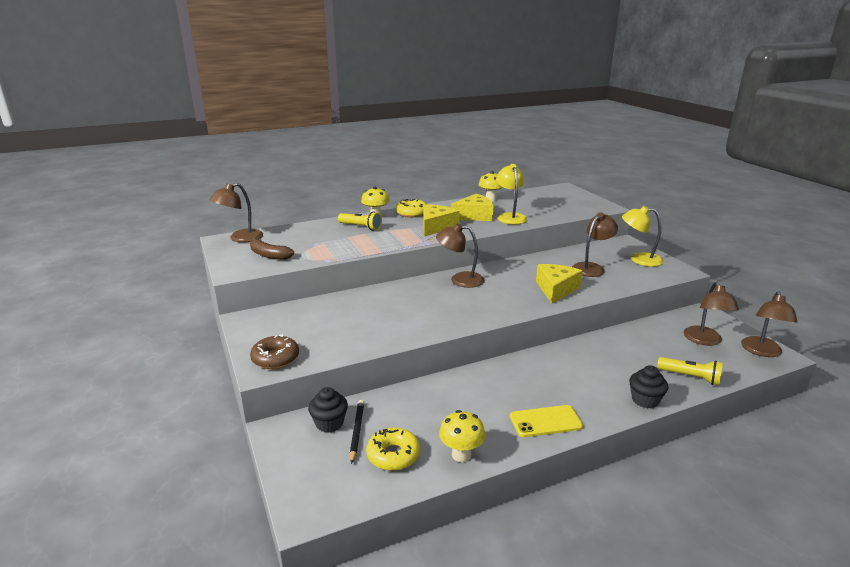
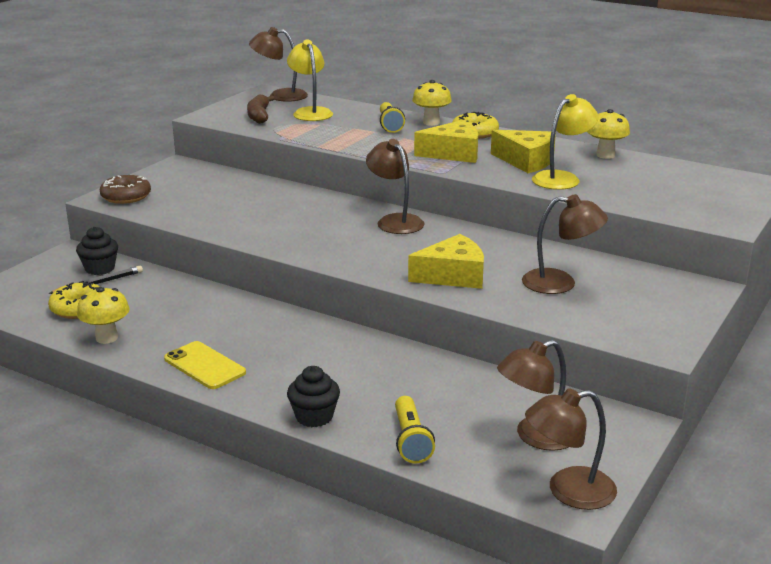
camera: 55 degrees right, 0 degrees up
yellow lamp [622,206,663,267] -> yellow lamp moved to [287,40,333,121]

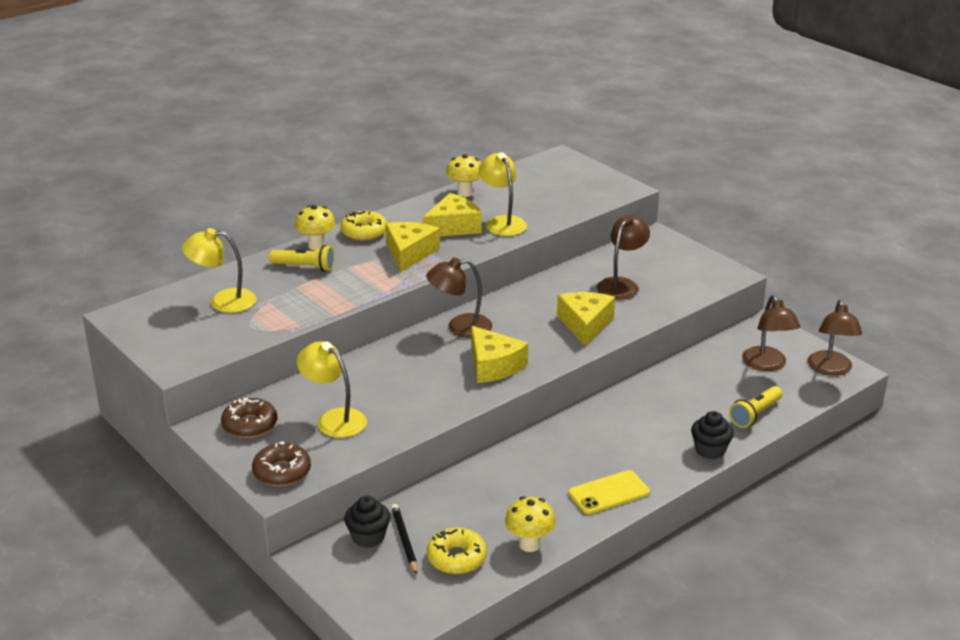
camera: 70 degrees left, 5 degrees up
brown banana [247,94,274,124] -> none
brown lamp [249,27,308,102] -> none
yellow flashlight [395,396,435,463] -> yellow flashlight turned 120 degrees clockwise [729,386,782,428]
none -> brown donut [221,398,277,438]
none -> yellow lamp [297,341,367,438]
none -> yellow cheese [471,326,528,383]

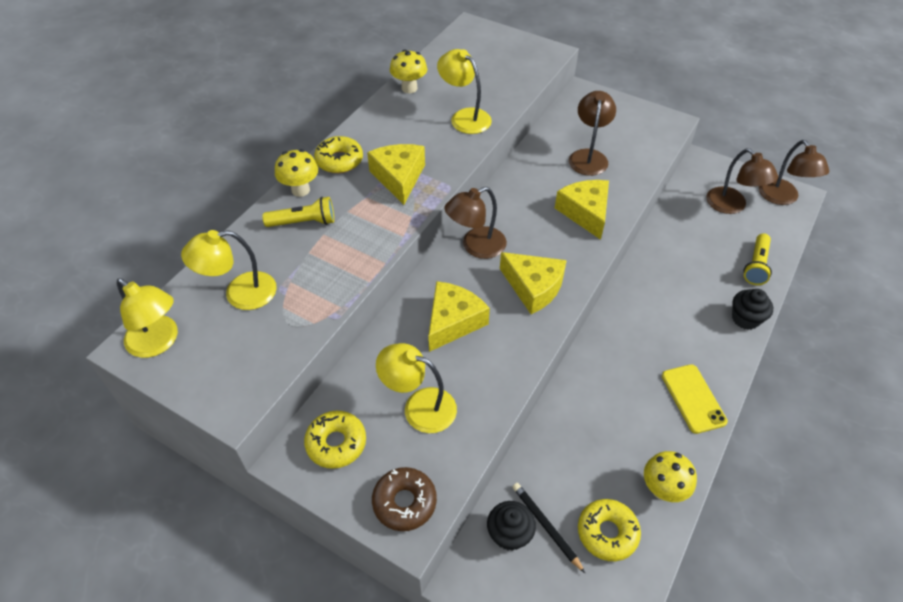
camera: 20 degrees left, 20 degrees up
brown donut [221,398,277,438] -> yellow donut [304,411,366,469]
yellow cheese [423,193,481,236] -> yellow cheese moved to [428,281,490,352]
yellow phone [568,470,650,514] -> yellow phone turned 60 degrees counterclockwise [662,364,728,434]
none -> yellow lamp [117,278,178,358]

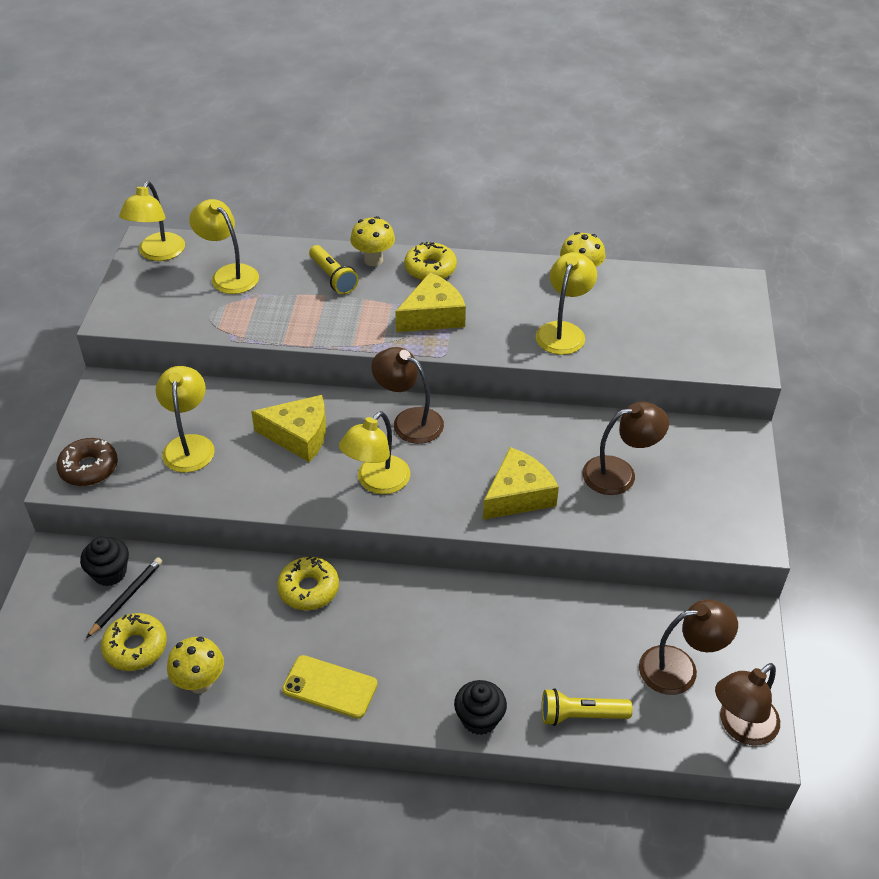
camera: 65 degrees right, 5 degrees down
yellow donut [304,411,366,469] -> yellow donut moved to [277,556,339,610]
yellow cheese [500,252,567,314] -> yellow lamp [339,411,410,494]
yellow phone [662,364,728,434] -> yellow phone turned 60 degrees clockwise [282,655,378,719]
brown lamp [706,149,778,214] -> brown lamp turned 135 degrees counterclockwise [639,599,738,695]

